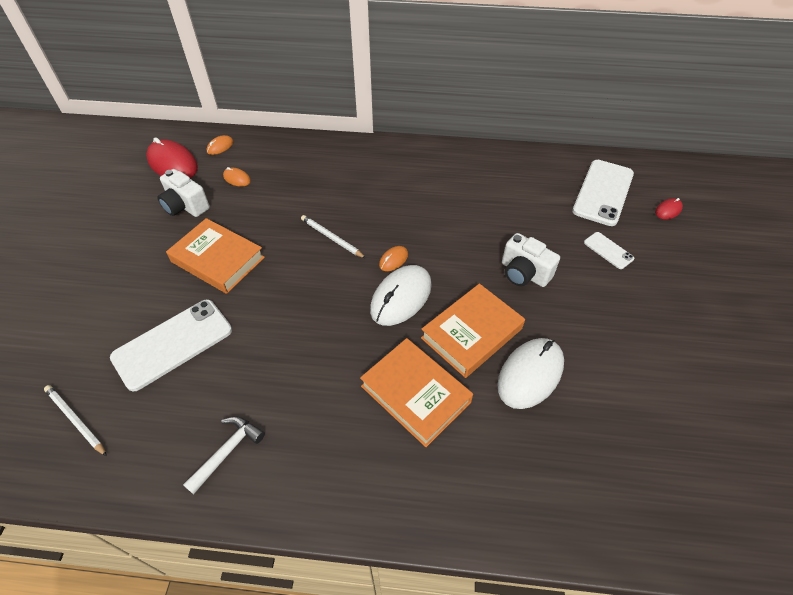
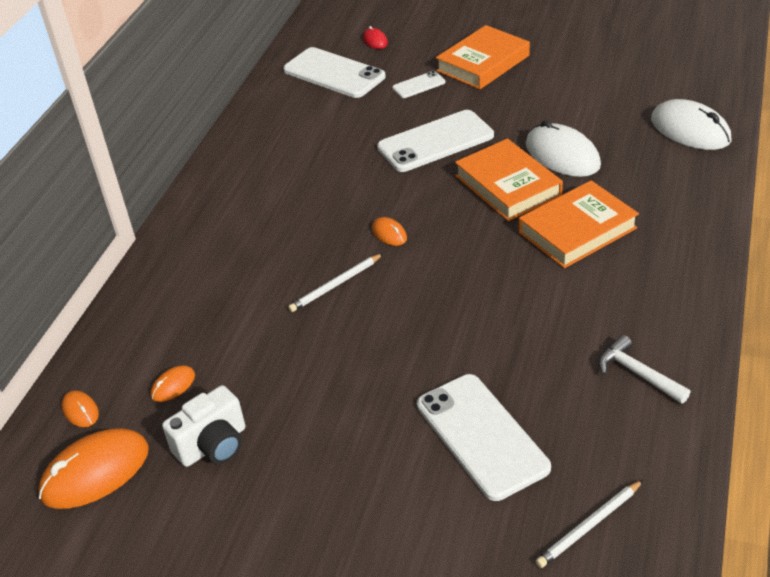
camera: 75 degrees left, 10 degrees down
red mouse [146,137,198,178] -> orange mouse [38,428,149,509]
orange book [166,218,265,294] -> orange book moved to [436,25,530,89]
white mouse [370,265,432,326] -> white mouse moved to [651,99,731,150]
white camera [502,233,560,287] -> white phone [377,110,494,172]

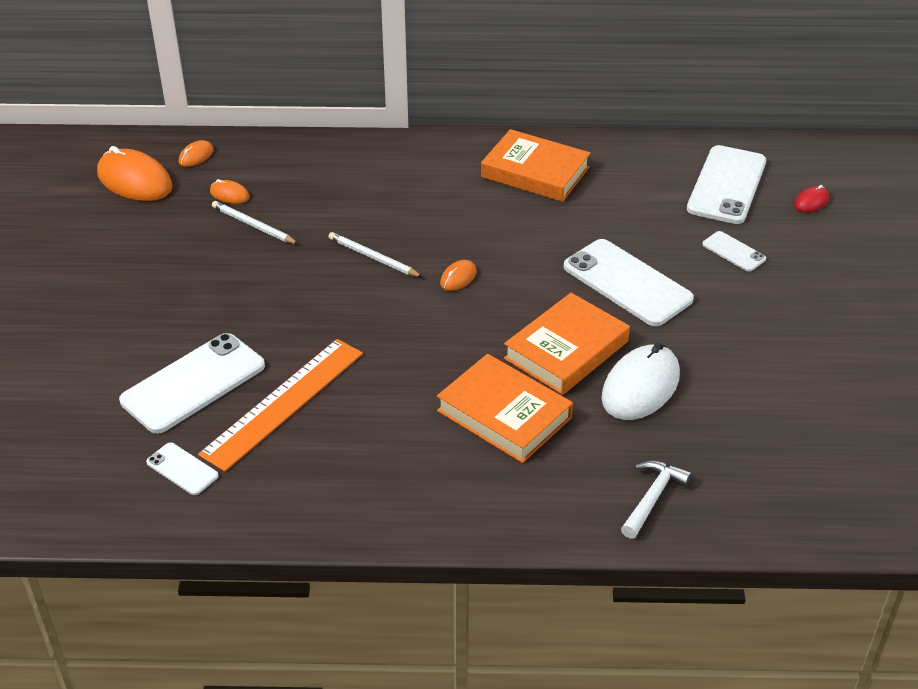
camera: 70 degrees right, 0 degrees up
white camera [162,385,245,467] -> none
orange book [436,25,530,89] -> orange book moved to [481,129,591,202]
white pencil [536,480,643,568] -> white pencil moved to [212,201,298,244]
white hammer [598,335,691,404] -> white hammer moved to [621,460,692,539]
white mouse [651,99,731,150] -> none
none -> white phone [146,442,219,495]
none -> orange ruler [198,339,363,472]

